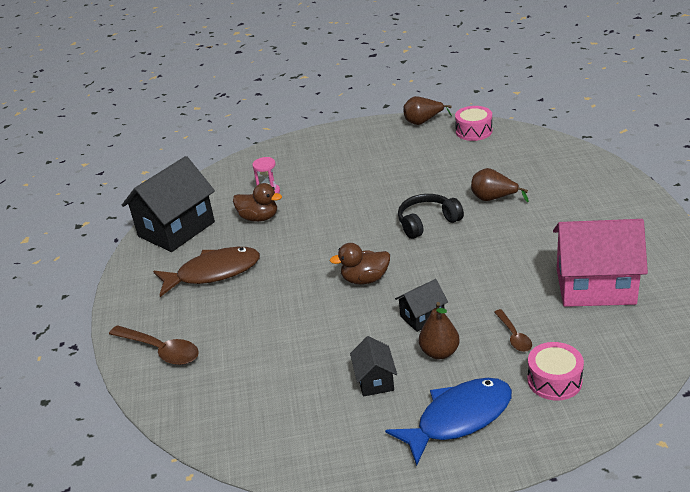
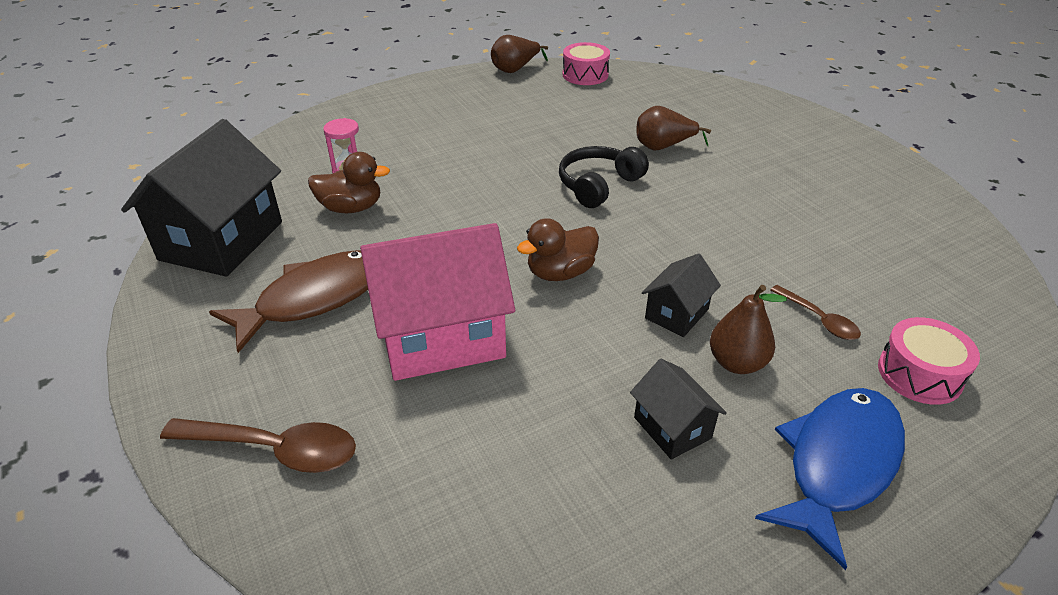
camera: 25 degrees left, 5 degrees up
pink house [553,219,648,307] -> pink house moved to [360,223,515,381]

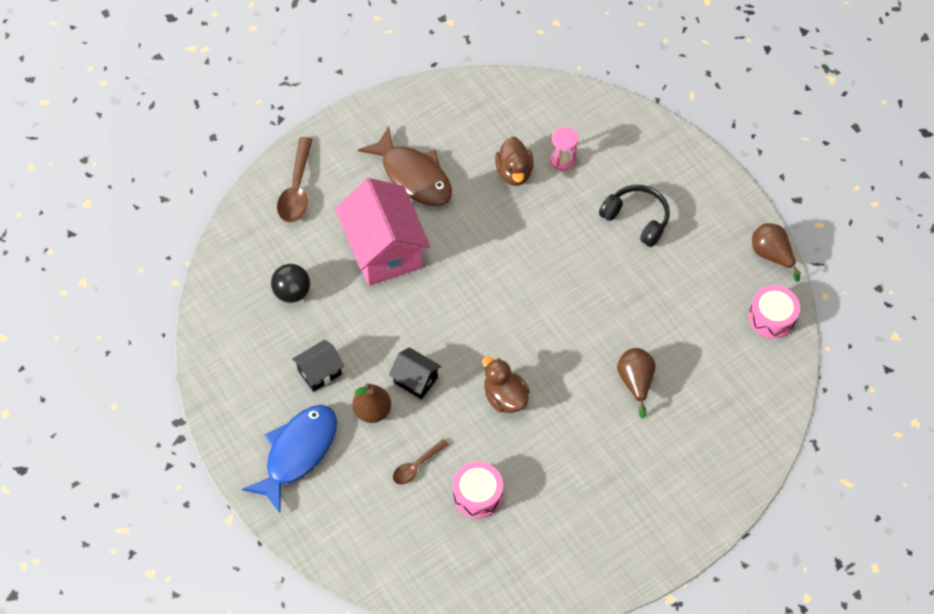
camera: 85 degrees right, 20 degrees up
black house [121,119,282,277] -> none
brown duck [517,218,599,281] -> brown duck moved to [482,356,530,413]
black headphones [559,146,649,208] -> black headphones moved to [599,185,670,247]
blue fish [755,388,905,570] -> blue fish turned 90 degrees counterclockwise [242,405,337,513]
pink drum [878,317,980,405] -> pink drum moved to [453,462,503,518]
none -> black ball [271,264,310,303]

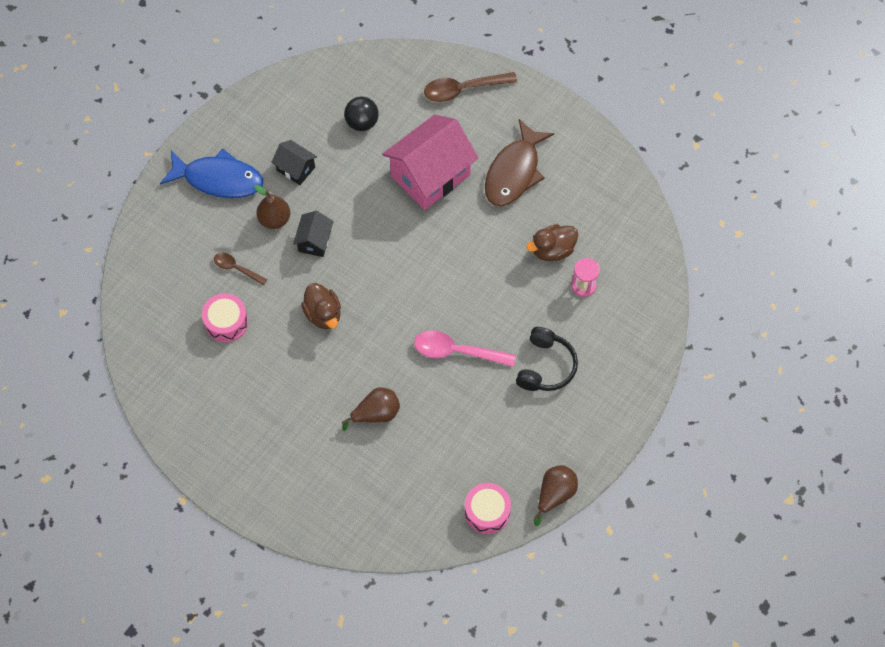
camera: 70 degrees right, 5 degrees up
brown duck [482,356,530,413] -> brown duck turned 120 degrees clockwise [301,283,341,329]
none -> pink spoon [414,330,516,367]

